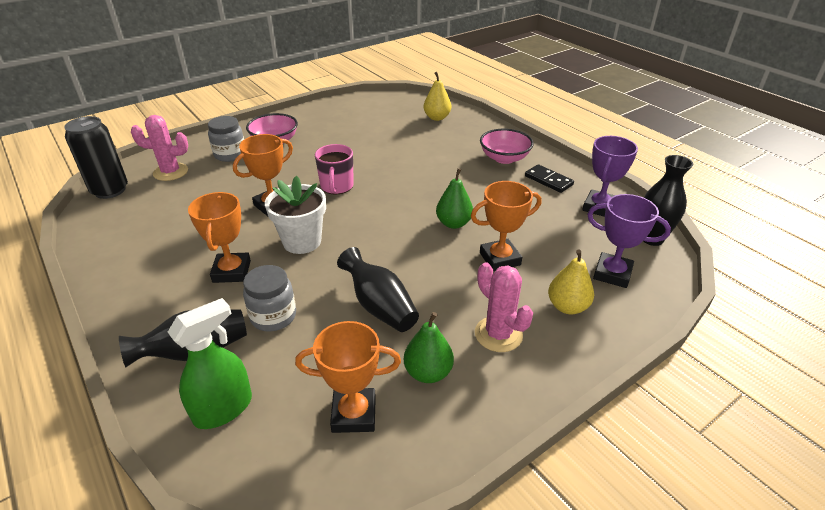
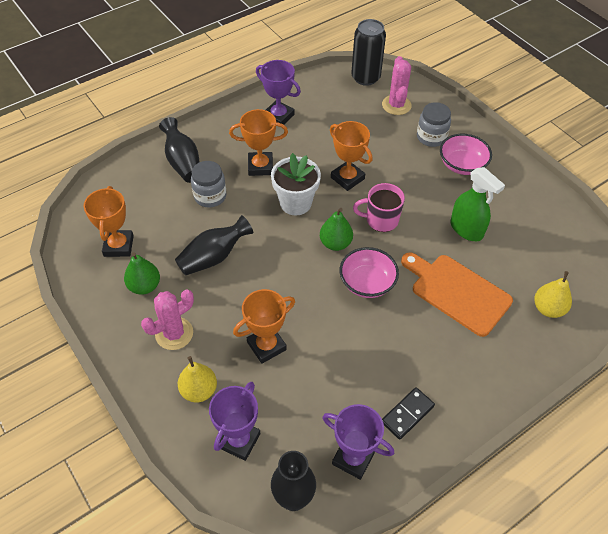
camera: 90 degrees right, 15 degrees up
green spray bottle [168,298,252,429] -> green spray bottle moved to [450,167,505,241]
green pear [436,168,473,229] -> green pear moved to [320,208,353,251]
orange trophy [471,181,541,272] -> orange trophy turned 75 degrees clockwise [233,289,295,364]
pink bowl [480,129,534,164] -> pink bowl moved to [340,247,399,298]
none -> purple trophy [256,60,301,125]
none -> orange cutting board [401,252,513,337]

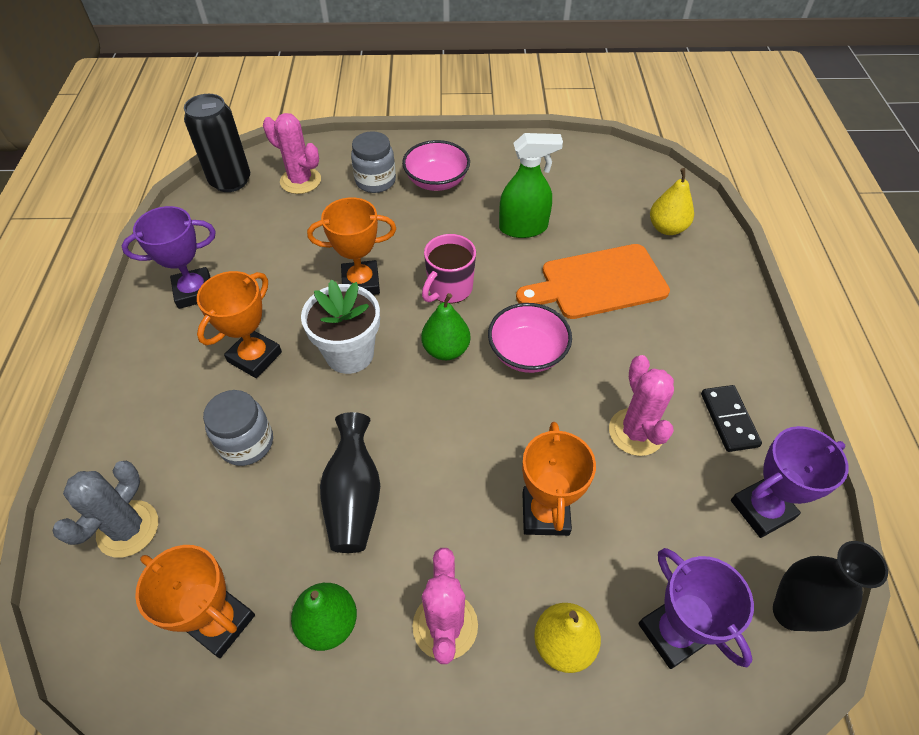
camera: 55 degrees left, 0 degrees up
black vase [159,117,200,183] -> none
none -> grey cactus [53,461,158,558]
none -> pink cactus [609,355,674,456]

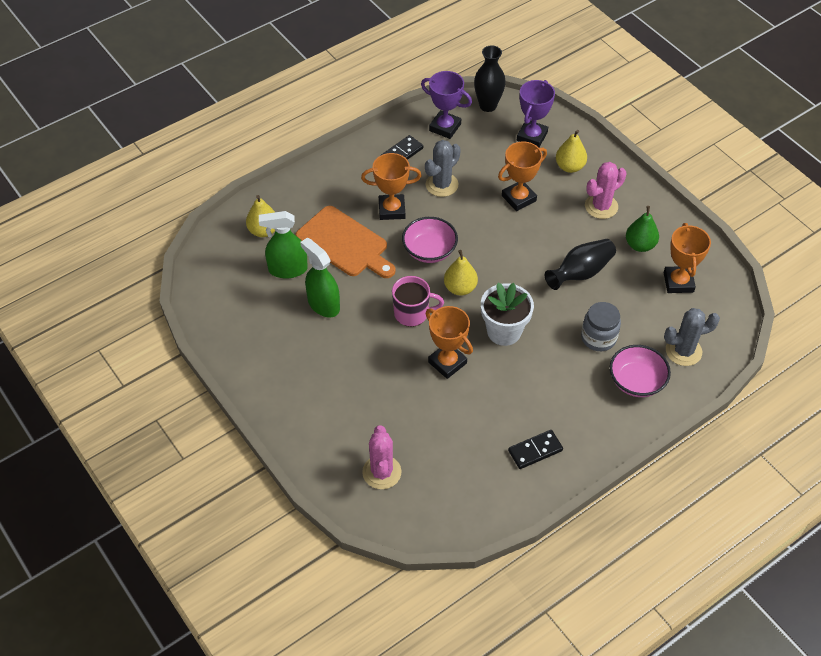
camera: 125 degrees left, 0 degrees up
purple trophy [122,206,216,309] -> black domino [508,430,563,469]
black can [184,94,250,192] -> none
orange trophy [197,271,282,378] -> orange trophy moved to [361,153,422,220]
grey jar [351,131,396,193] -> none
pink bowl [402,140,470,191] -> pink bowl moved to [610,345,671,397]
green pear [421,293,470,360] -> yellow pear [444,250,478,296]
pink cactus [609,355,674,456] -> grey cactus [425,140,461,197]
none -> green spray bottle [259,211,308,278]

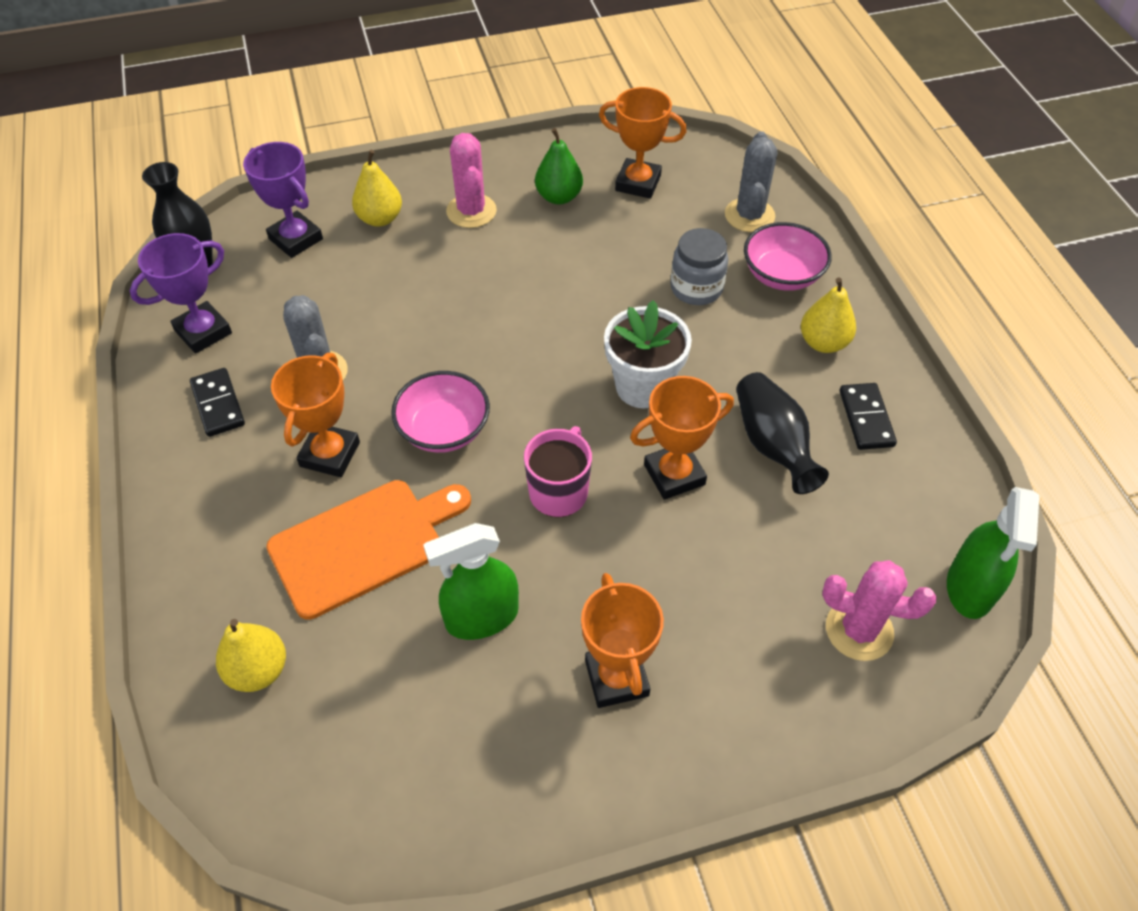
camera: 70 degrees left, 0 degrees up
green spray bottle [259,211,308,278] -> green spray bottle moved to [947,487,1039,619]
yellow pear [444,250,478,296] -> yellow pear moved to [801,277,856,353]
orange trophy [498,142,547,211] -> orange trophy moved to [581,573,664,708]
black vase [545,239,616,290] -> black vase moved to [736,372,829,494]

